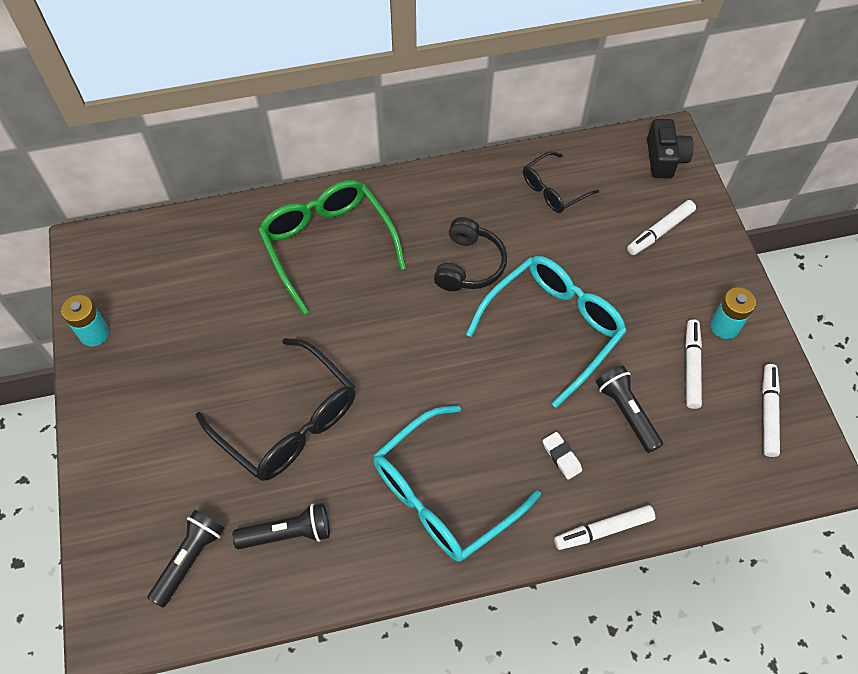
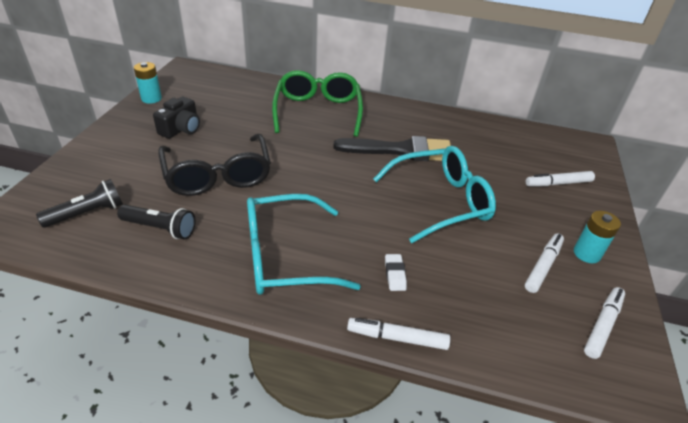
camera: 25 degrees right, 20 degrees down
black headphones [434,217,507,291] -> black brush [333,136,451,161]
black glasses [523,151,599,213] -> none
black flashlight [596,366,663,453] -> none
black camera [647,119,694,178] -> black camera moved to [153,97,200,139]

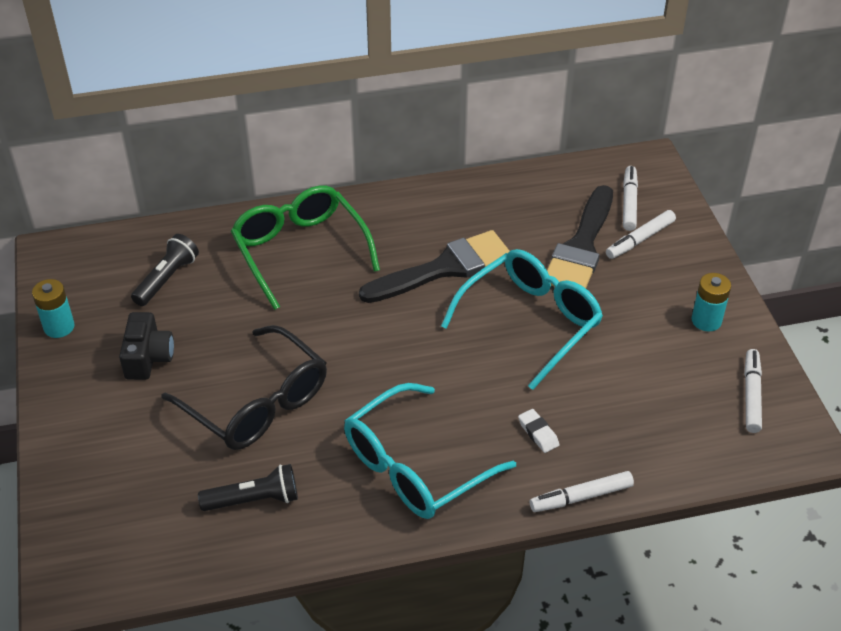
camera: 25 degrees left, 5 degrees up
black flashlight [36,179,123,228] -> black flashlight moved to [131,234,199,306]
white marker [525,233,564,293] -> white marker moved to [623,166,638,231]
none -> black brush [547,185,613,288]

